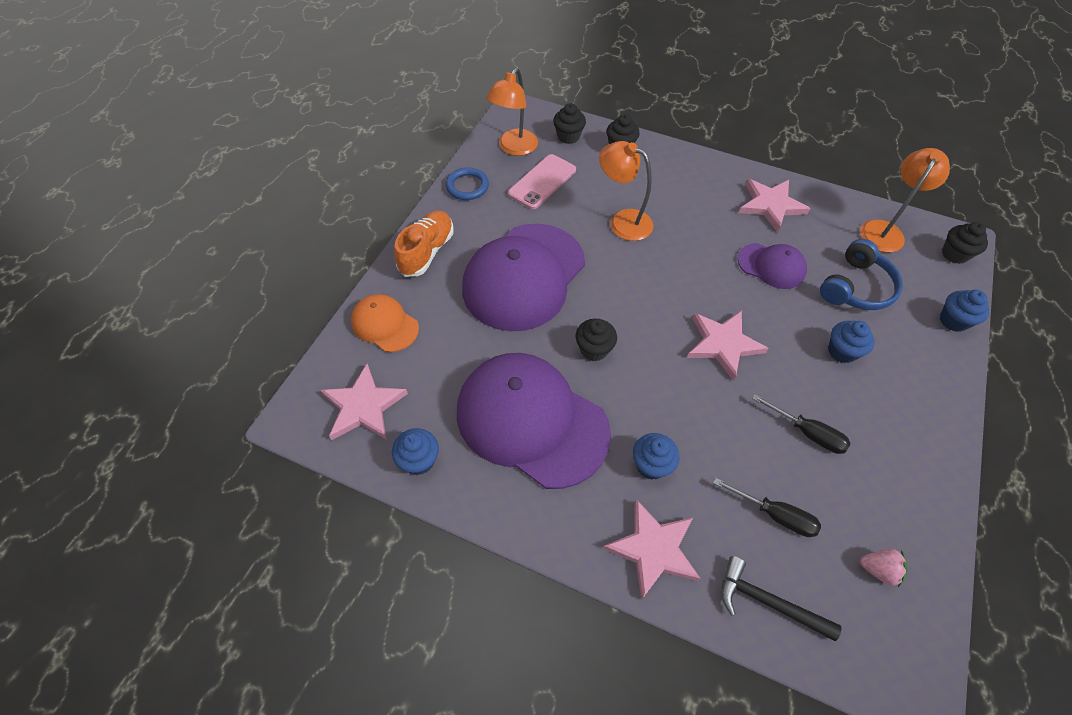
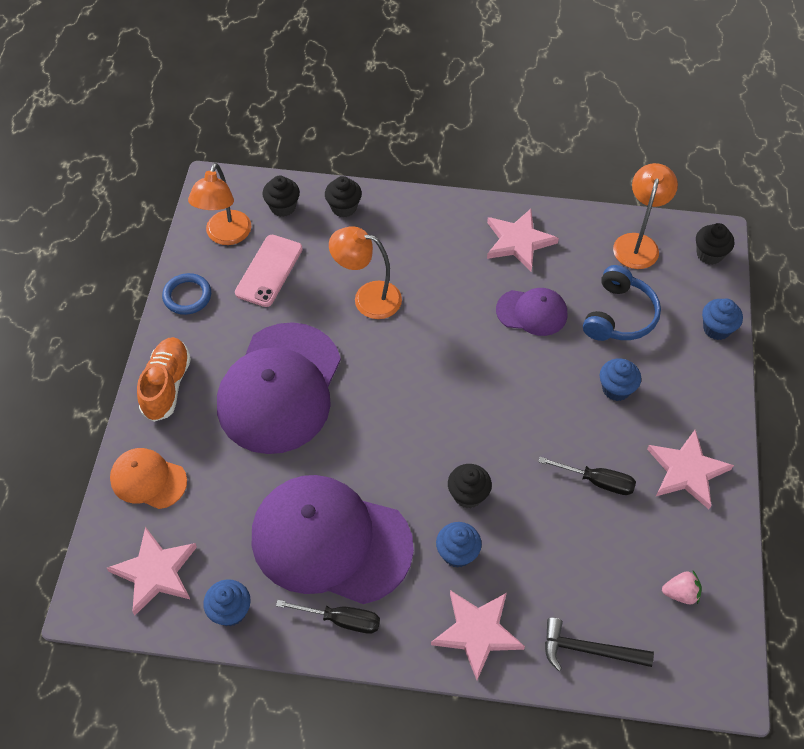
camera: 15 degrees left, 0 degrees up
black cupcake [576,319,617,361] -> black cupcake moved to [448,464,492,508]
pink star [687,311,769,381] -> pink star moved to [647,430,734,509]
black screwdriver [713,478,821,537] -> black screwdriver moved to [276,600,380,634]

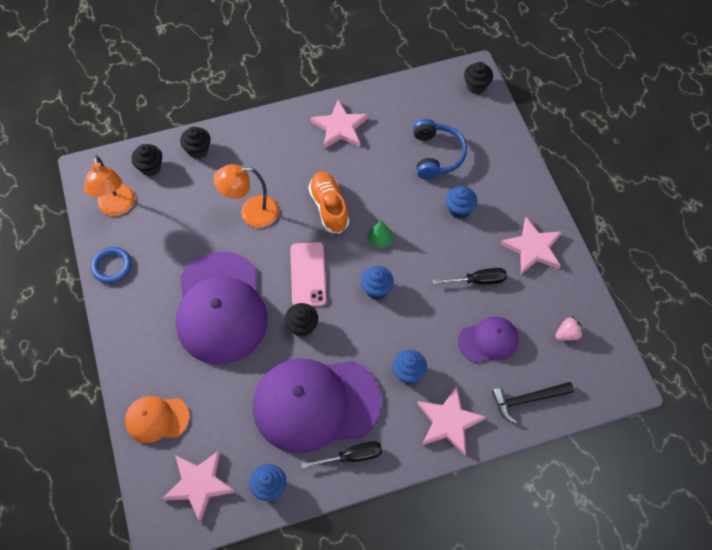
camera: 25 degrees left, 5 degrees up
orange shoe [137,337,191,422] -> orange shoe moved to [308,171,349,233]
pink phone [235,235,302,307] -> pink phone moved to [290,242,326,306]
black cupcake [448,464,492,508] -> black cupcake moved to [285,303,318,337]
purple cap [496,288,567,336] -> purple cap moved to [458,317,519,363]
orange lamp [613,163,678,269] -> none
blue cupcake [702,299,743,340] -> blue cupcake moved to [361,266,394,299]
none -> green cone [368,221,393,248]

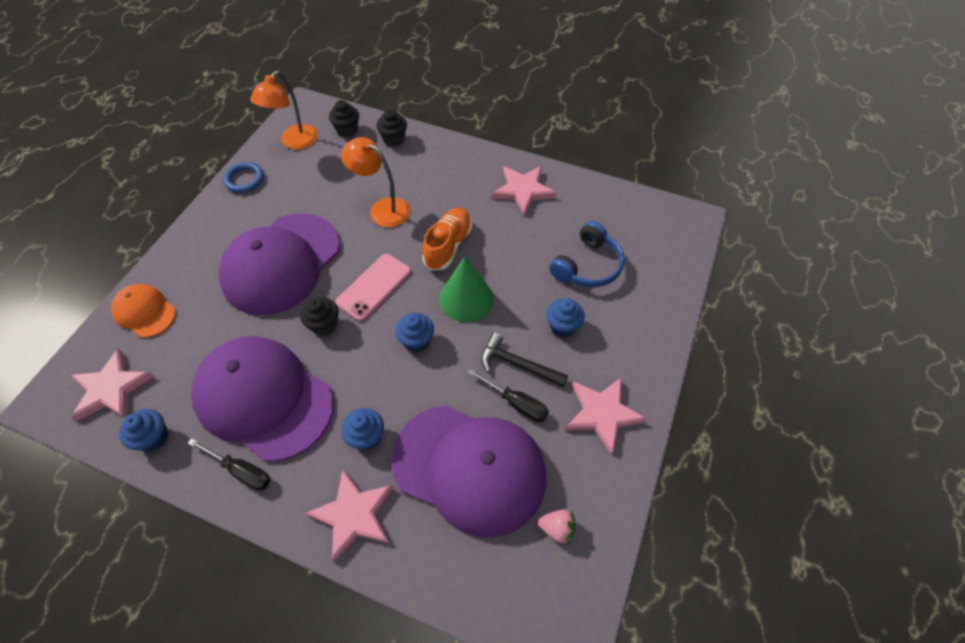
camera: 40 degrees right, 5 degrees down
green cone [368,221,393,248] -> green cone [439,256,494,322], size x1.87
purple cap [458,317,519,363] -> purple cap [392,405,546,538], size x2.03
black cupcake [464,62,493,94] -> none
black hammer [492,382,574,423] -> black hammer moved to [481,332,568,387]

